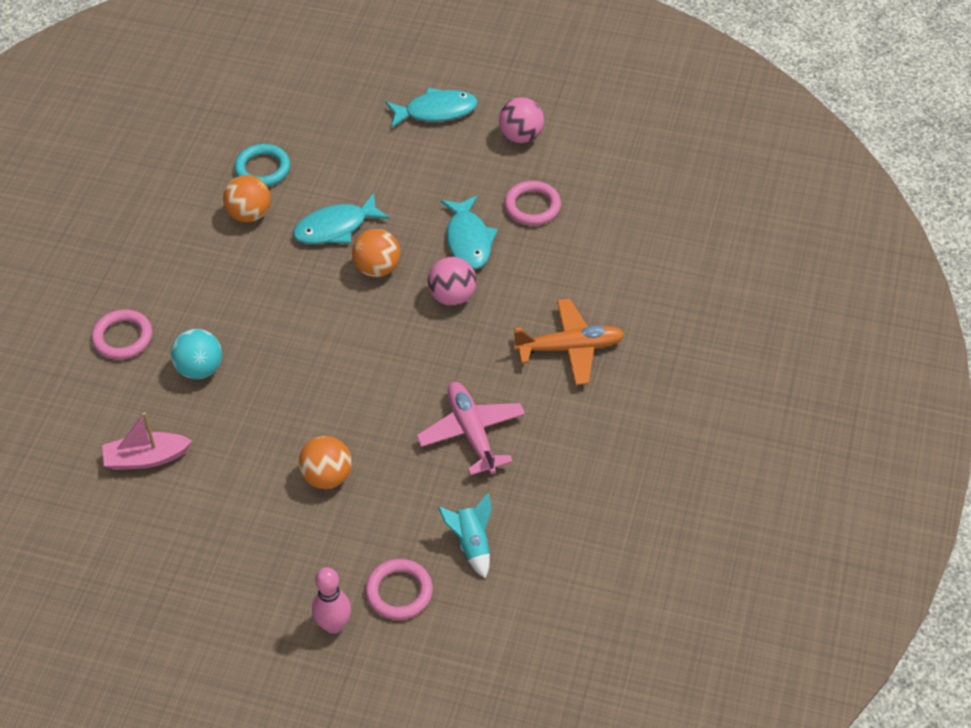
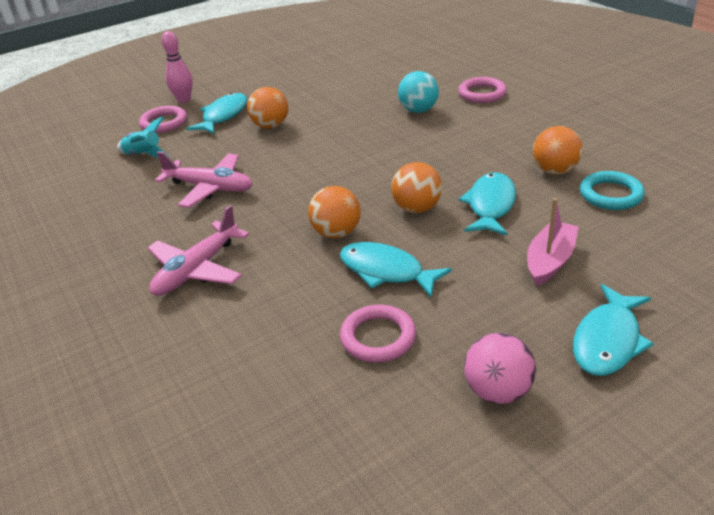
camera: 135 degrees right, 15 degrees down
pink boat [102,412,192,470] -> pink boat moved to [527,198,579,286]
pink ball [428,257,477,306] -> orange ball [308,186,361,238]
orange plane [513,299,625,385] -> pink plane [148,205,249,296]
none -> turquoise fish [186,93,247,134]

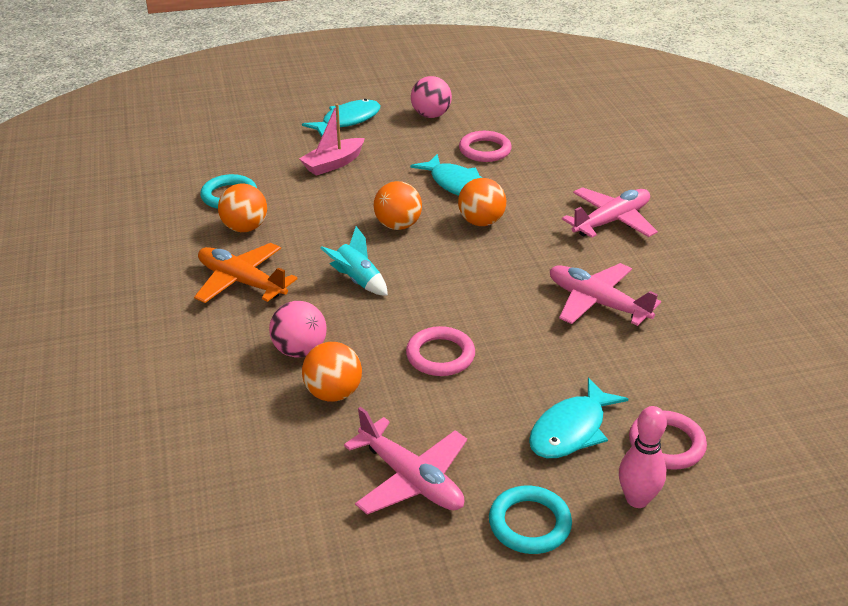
camera: 165 degrees left, 0 degrees up
turquoise rocket [117,117,170,158] -> turquoise rocket moved to [320,226,388,296]
orange ball [247,87,288,129] -> orange ball moved to [302,342,362,402]
turquoise ball [398,71,439,113] -> pink ball [269,301,327,358]
pink ring [458,77,507,103] -> pink ring moved to [406,326,475,376]
turquoise fish [458,172,516,236] -> none
none -> orange plane [194,243,298,303]
none -> pink plane [344,407,467,515]
none -> turquoise ring [489,486,572,554]

